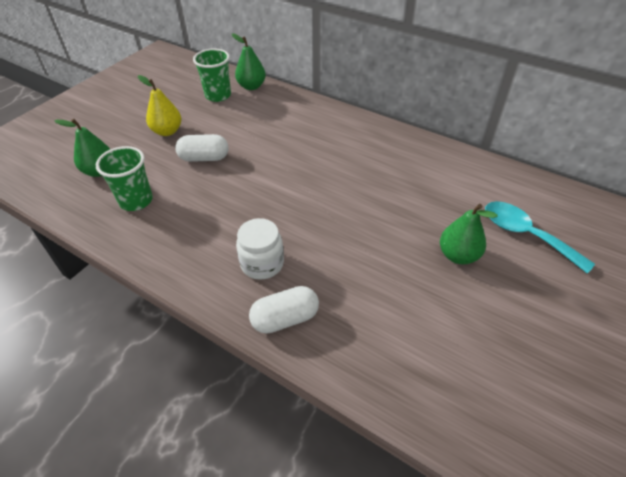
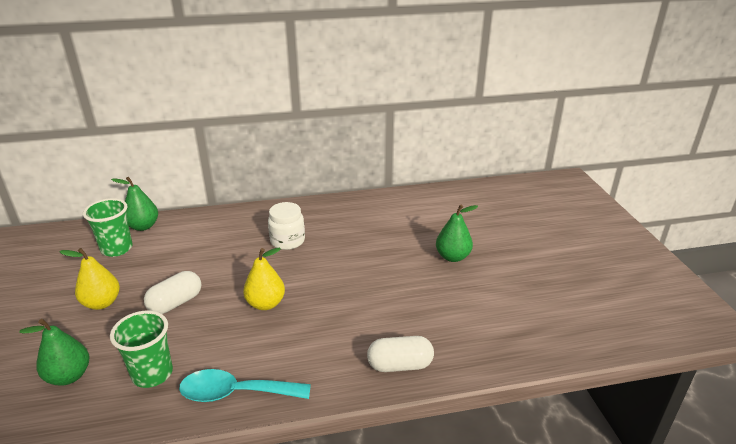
camera: 45 degrees left, 15 degrees down
white jar [236,218,284,280] -> white jar moved to [268,202,305,250]
white capsule [249,286,319,334] -> white capsule turned 60 degrees clockwise [367,336,434,372]
turquoise spoon [485,201,595,274] -> turquoise spoon moved to [179,369,311,402]
none -> yellow pear [243,248,285,310]

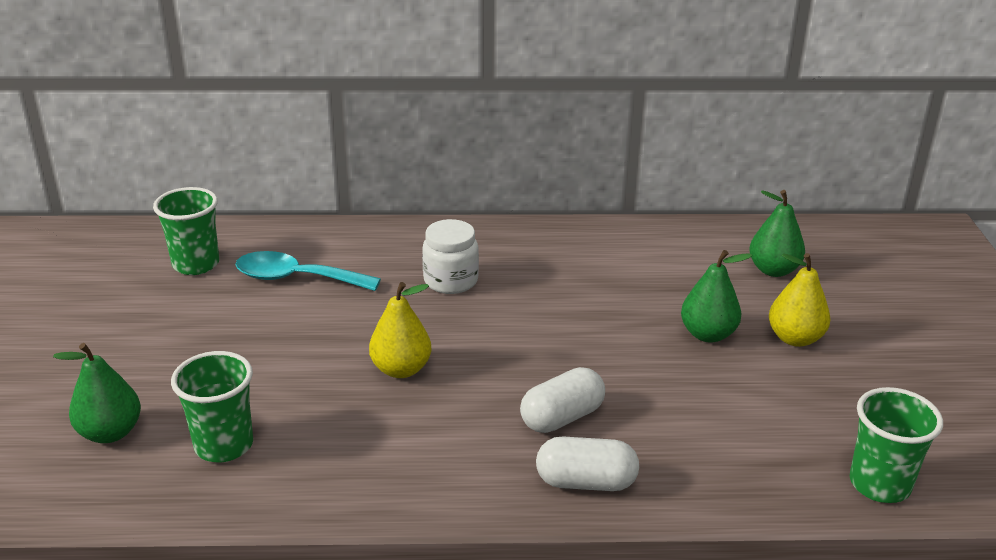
camera: 10 degrees right, 0 degrees up
yellow pear [59,248,120,310] -> yellow pear moved to [769,253,830,347]
green pear [111,177,158,231] -> green pear moved to [749,190,805,277]
white capsule [144,271,202,314] -> white capsule moved to [520,367,605,433]
turquoise spoon [179,369,311,402] -> turquoise spoon moved to [235,251,381,291]
none -> green cup [850,387,943,503]

